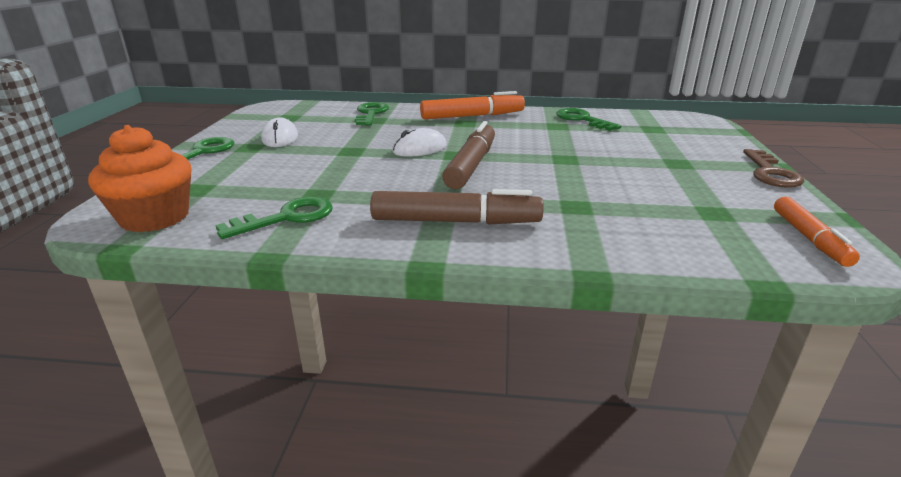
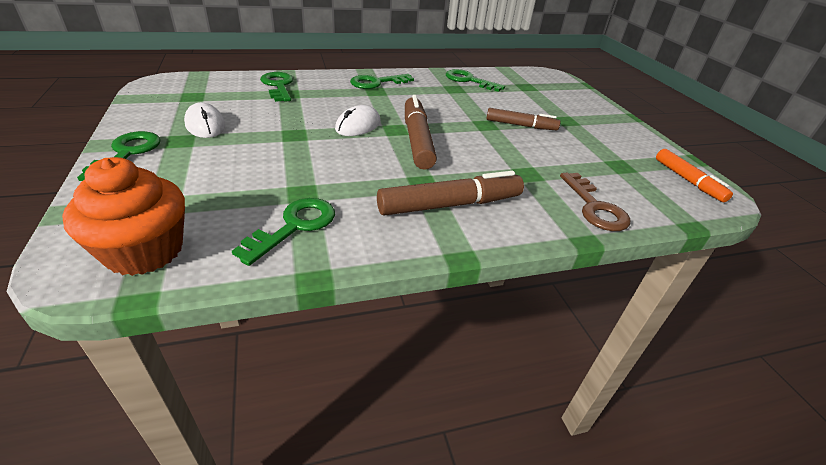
camera: 25 degrees left, 10 degrees up
orange marker [420,91,525,119] -> green key [350,74,414,89]
brown key [743,149,805,188] -> brown key moved to [560,173,630,231]
none -> brown marker [486,108,560,130]

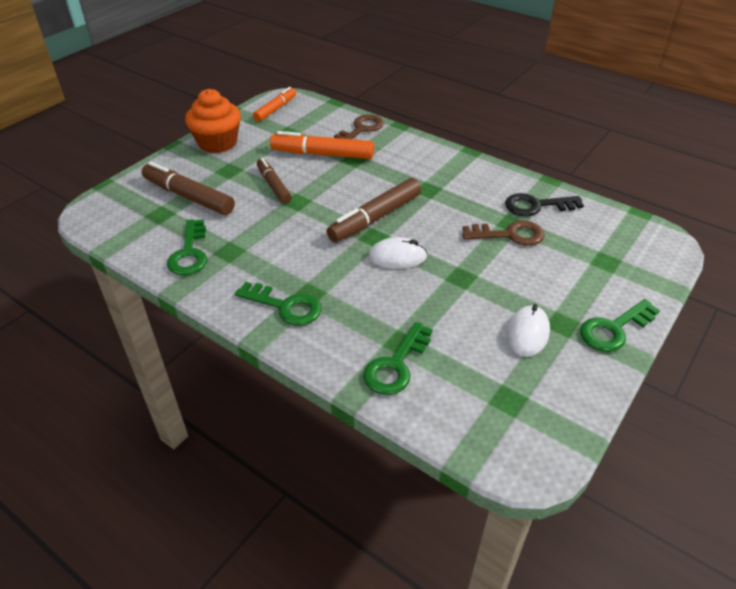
camera: 125 degrees left, 5 degrees up
orange cupcake [62,157,185,276] -> orange cupcake moved to [185,89,241,153]
green key [232,198,335,266] -> black key [505,193,584,216]
brown marker [377,171,524,216] -> brown marker moved to [142,162,235,215]
none -> orange marker [270,131,374,159]
none -> brown key [462,220,545,246]

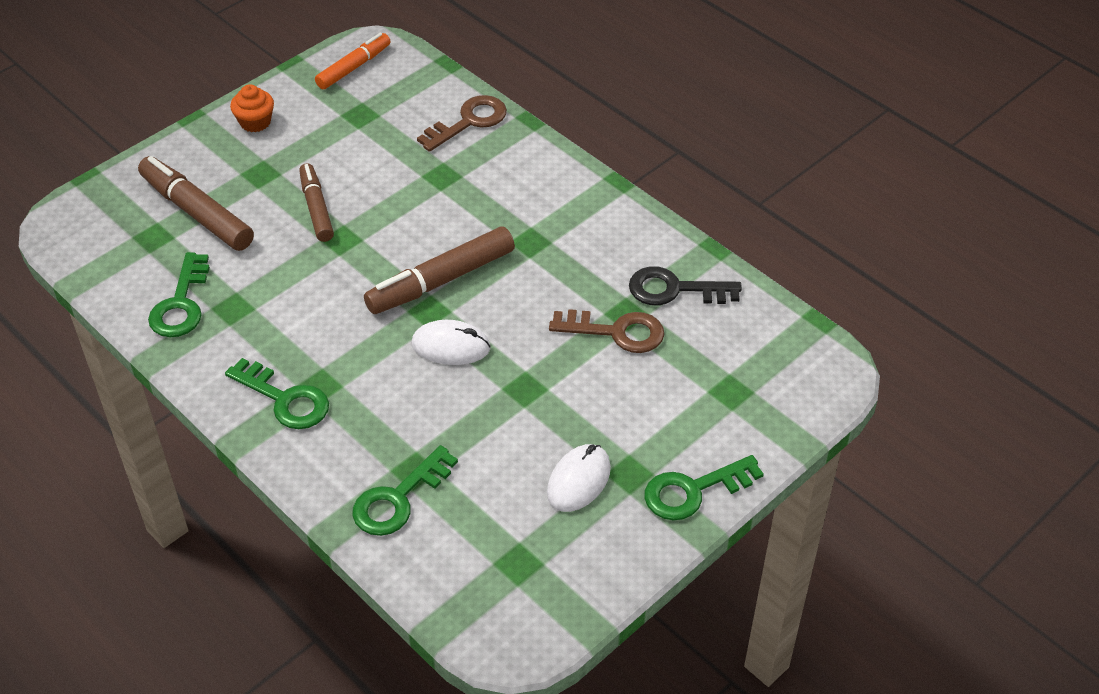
camera: 10 degrees right, 5 degrees up
orange cupcake [185,89,241,153] -> orange cupcake [230,84,274,132], size x0.55
orange marker [270,131,374,159] -> none

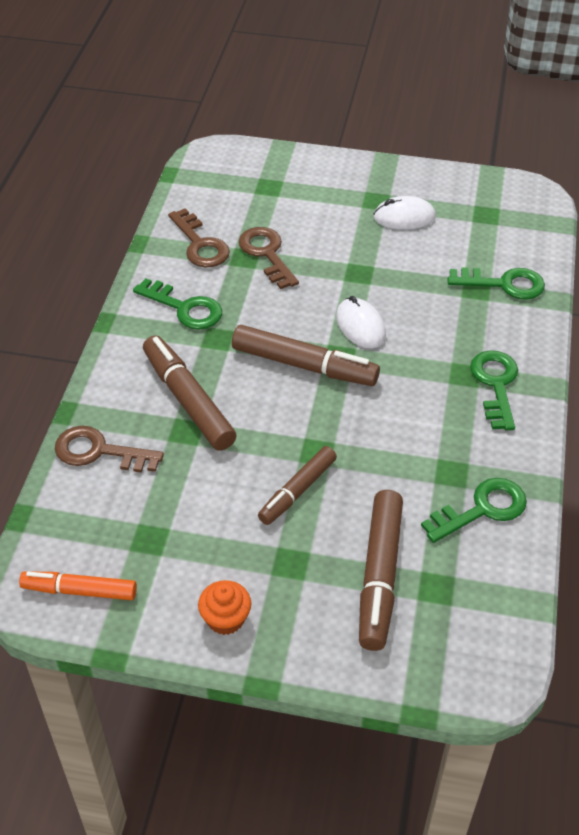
camera: 125 degrees left, 0 degrees up
black key [629,266,742,305] -> brown key [168,208,230,267]
green key [645,455,764,521] -> green key moved to [133,278,222,330]
none -> brown marker [143,335,237,451]

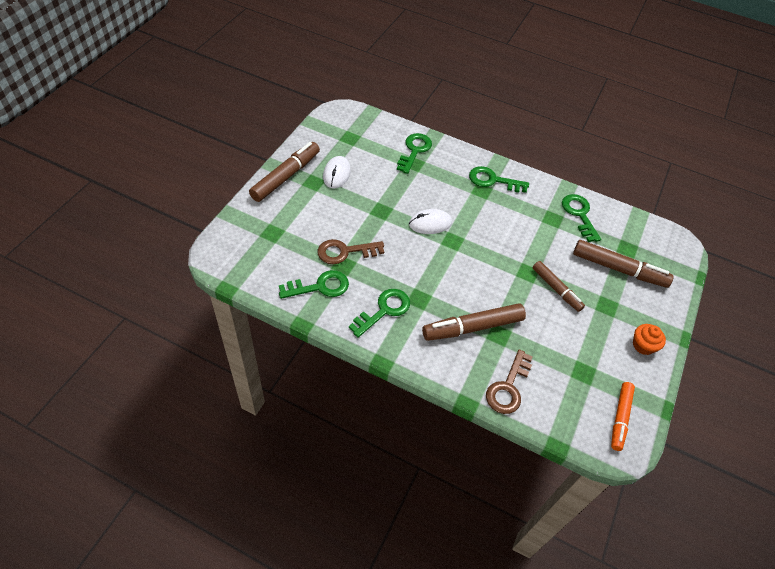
camera: 80 degrees left, 5 degrees up
brown key [168,208,230,267] -> green key [279,270,349,299]
brown marker [232,325,380,386] -> brown marker moved to [249,142,320,202]

